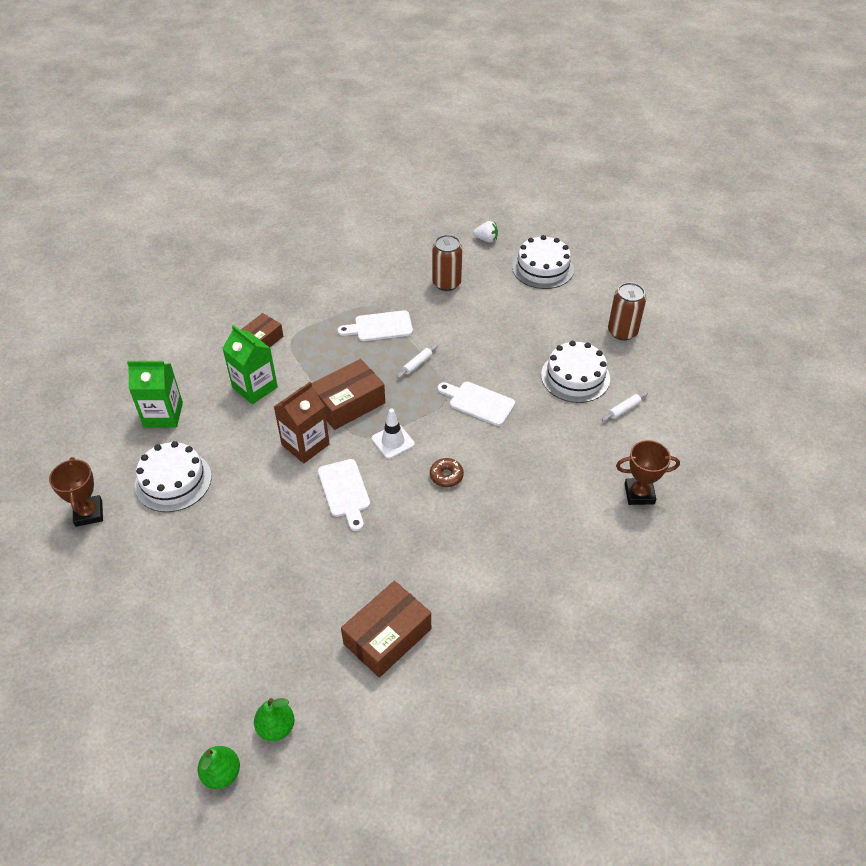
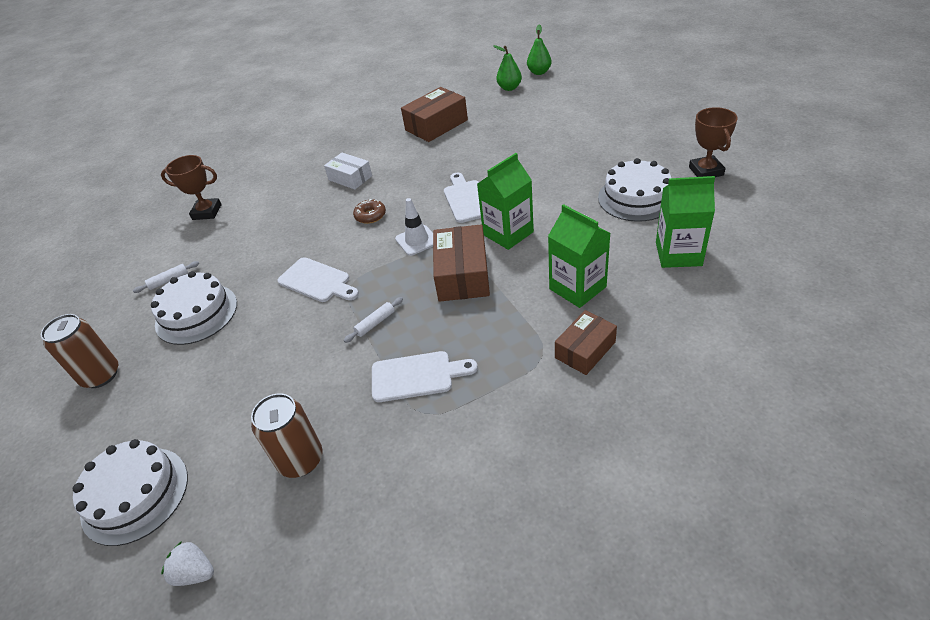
camera: 170 degrees left, 5 degrees down
brown carton [274,382,330,463] -> green carton [477,153,534,250]
brown box [312,359,385,430] -> brown box turned 60 degrees counterclockwise [433,224,490,302]
none -> white box [324,153,372,190]

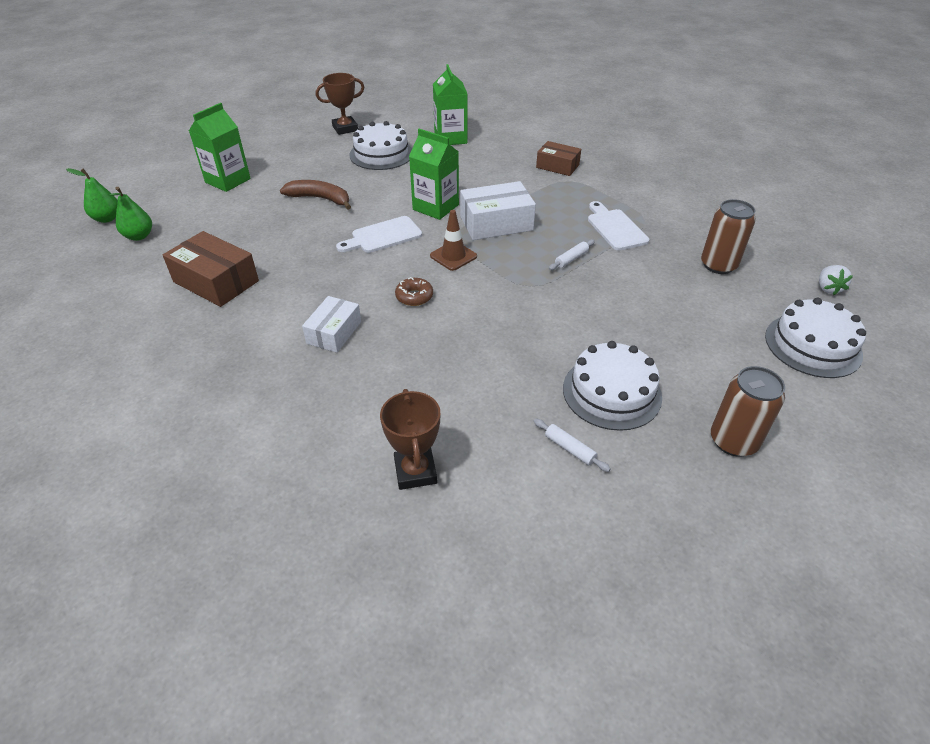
camera: 110 degrees left, 0 degrees up
white cutting board [277,257,359,302] -> none
white rolling pin [344,297,403,343] -> white rolling pin turned 75 degrees counterclockwise [549,239,595,270]
white traffic cone [395,198,433,256] -> brown traffic cone [430,210,477,271]
brown box [433,224,490,302] -> white box [460,181,536,240]
green carton [548,204,611,308] -> green carton moved to [189,103,251,192]
none -> brown banana [280,180,351,210]

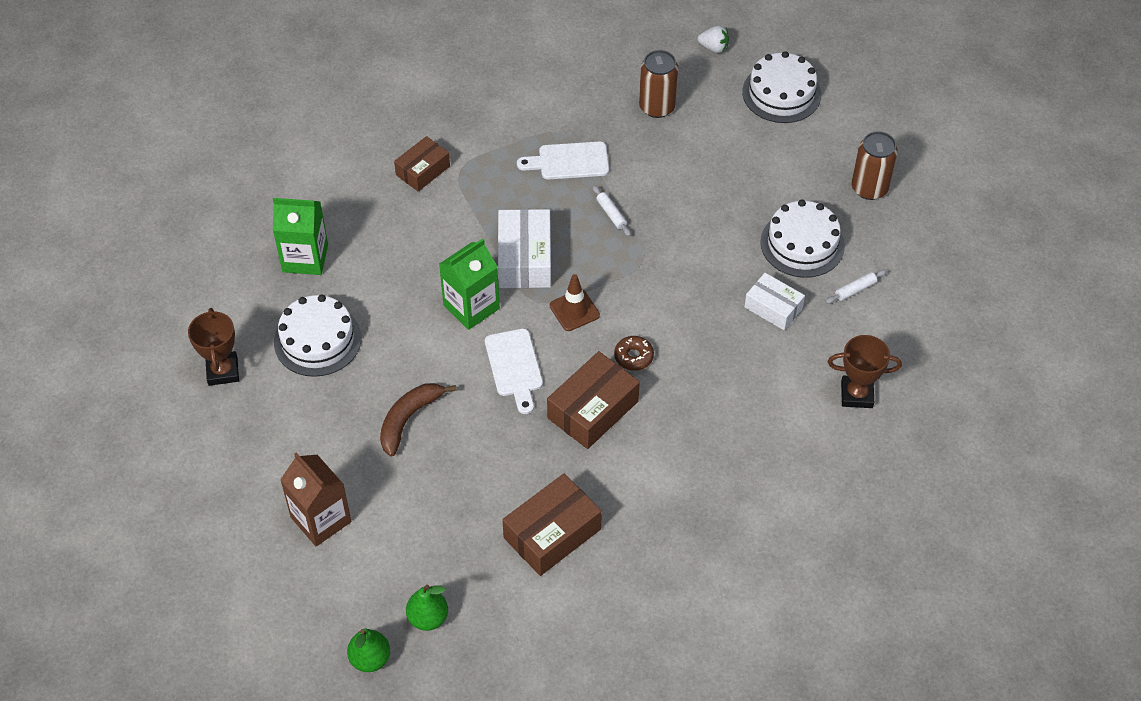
camera: 75 degrees left, 10 degrees up
green carton [189,103,251,192] -> brown carton [280,452,351,546]
white box [302,296,361,353] -> white box moved to [744,273,805,330]
none -> brown box [547,351,640,449]

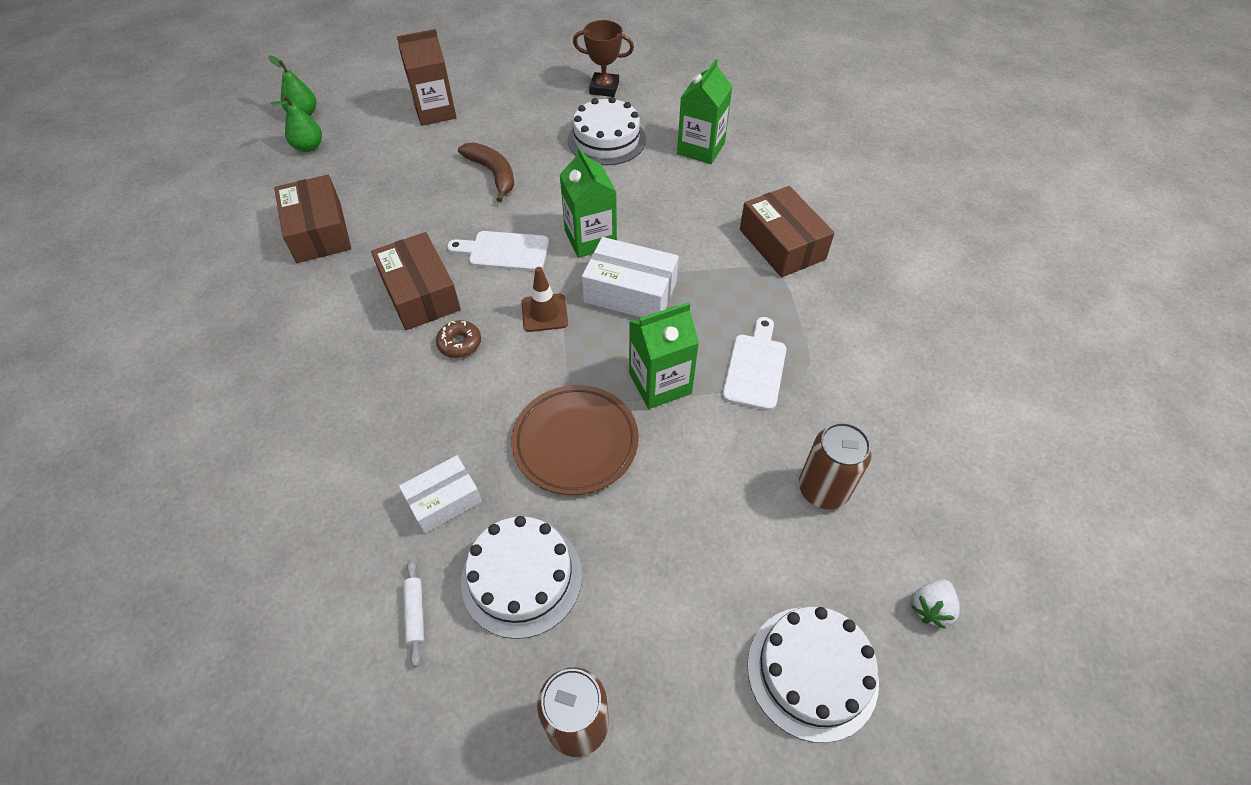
camera: 110 degrees right, 0 degrees up
brown box [394,136,450,191] -> brown box [740,186,835,277], size x1.54
white rolling pin [593,185,631,236] -> green carton [629,302,699,409]
brown trophy [828,335,902,408] -> none
none -> brown plate [512,385,639,495]

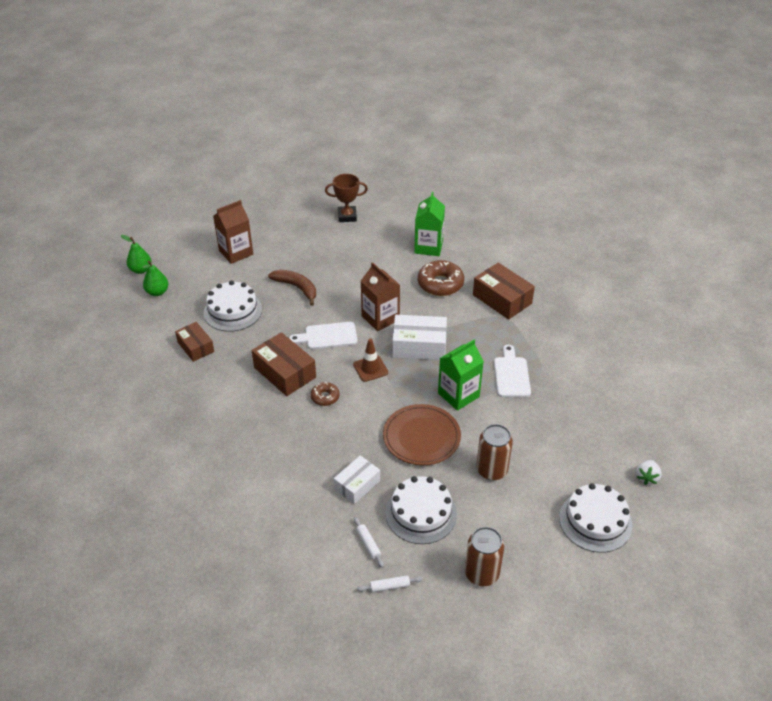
camera: 15 degrees left, 10 degrees down
brown box [274,175,351,263] -> brown box [175,322,214,362], size x0.65
green carton [560,147,617,258] -> brown carton [361,262,400,331]
white cake [568,97,646,165] -> white cake moved to [204,281,262,332]
brown can [799,422,872,509] -> brown can moved to [476,424,513,481]
none -> white rolling pin [357,575,423,593]
none -> brown donut [418,260,464,296]

